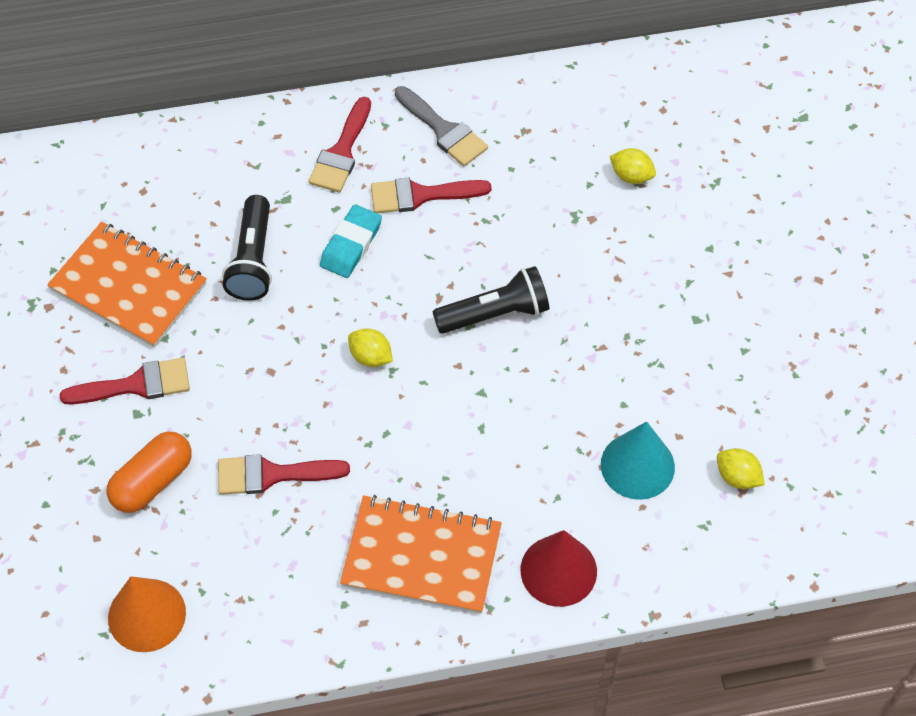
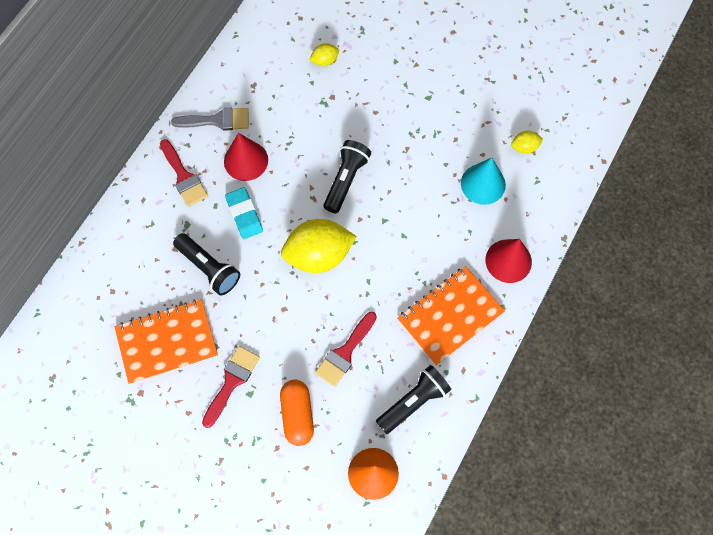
camera: 50 degrees left, 10 degrees up
yellow lemon [348,328,393,367] -> yellow lemon [281,219,356,273], size x2.19
red brush [371,178,491,213] -> red cone [224,133,268,181]
none -> black flashlight [376,365,451,434]

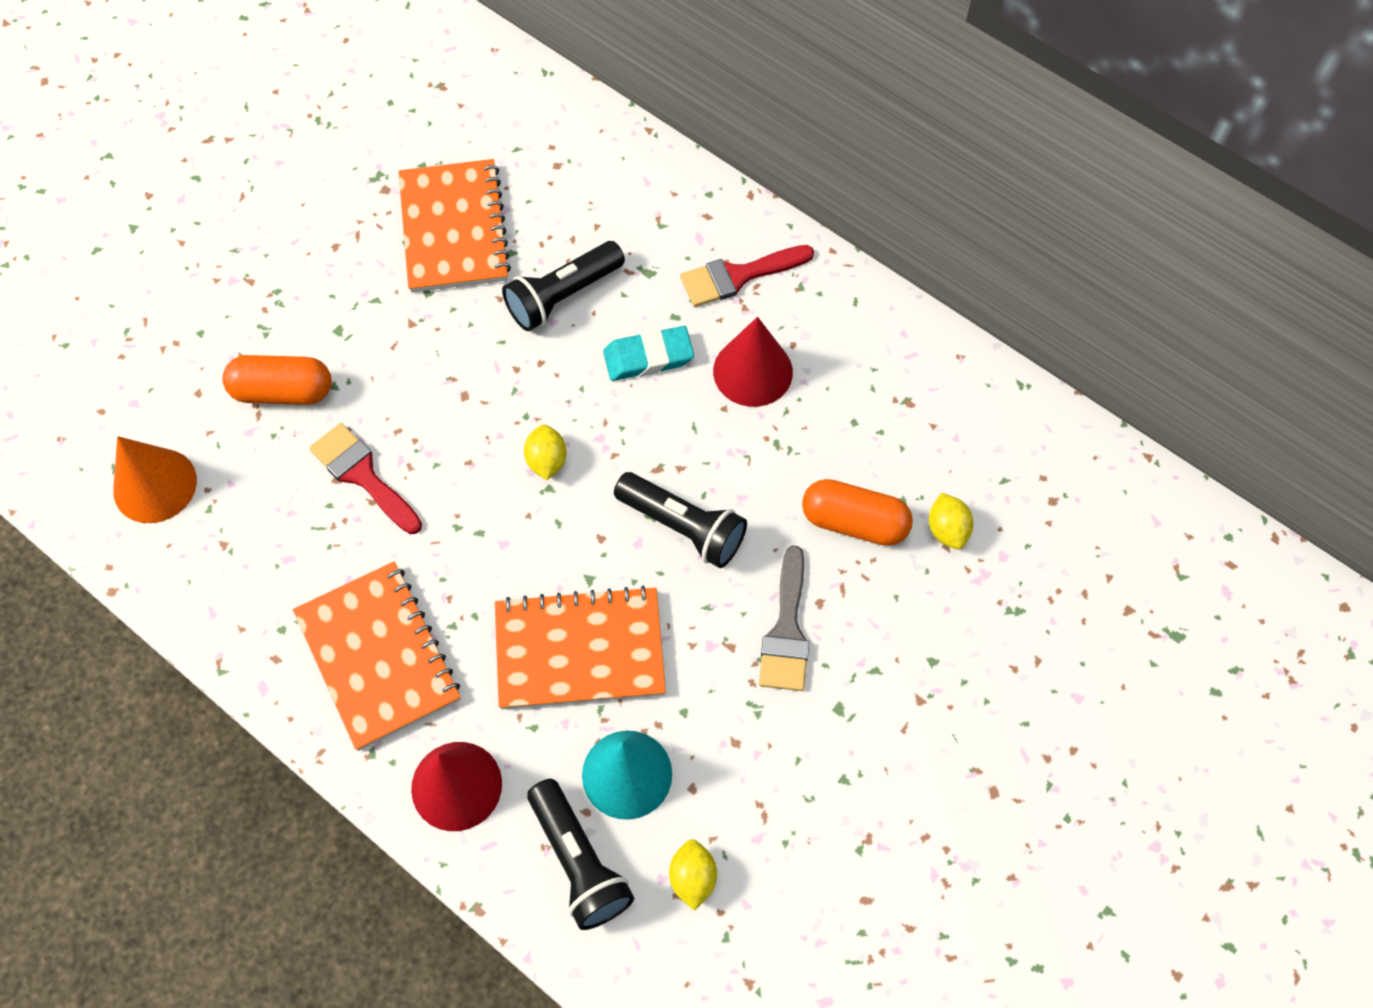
camera: 100 degrees right, 5 degrees down
grey brush [171,108,249,131] -> grey brush moved to [759,545,809,691]
red brush [202,346,260,428] -> none
yellow lemon [281,219,356,273] -> yellow lemon [524,425,567,480], size x0.46
black flashlight [376,365,451,434] -> black flashlight moved to [527,779,634,930]
none -> orange notebook [495,586,666,709]
none -> orange capsule [802,479,913,546]

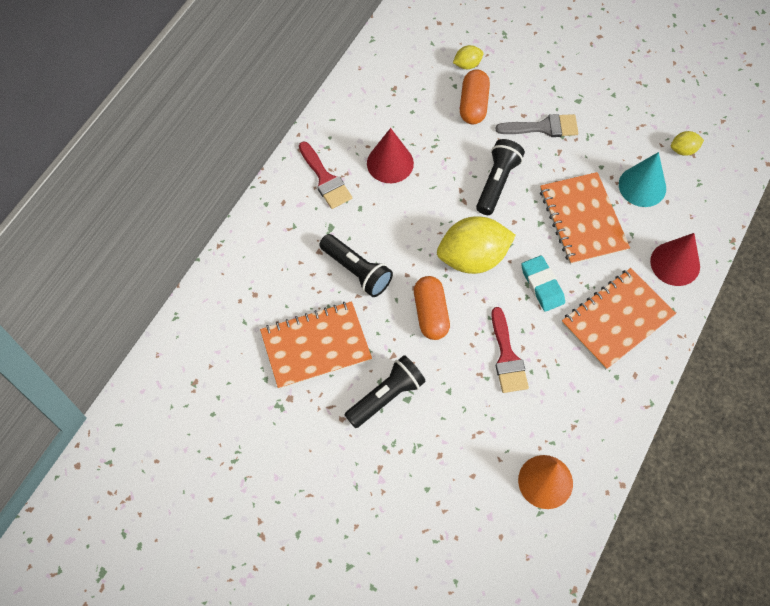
camera: 100 degrees left, 0 degrees up
orange capsule [222,355,332,405] -> orange capsule moved to [414,276,450,340]
red brush [309,423,422,534] -> red brush turned 45 degrees counterclockwise [491,307,529,393]
yellow lemon [524,425,567,480] -> yellow lemon [437,216,516,274], size x2.19
black flashlight [527,779,634,930] -> black flashlight moved to [345,355,426,428]
turquoise eraser [603,326,694,381] -> turquoise eraser moved to [521,255,565,312]

